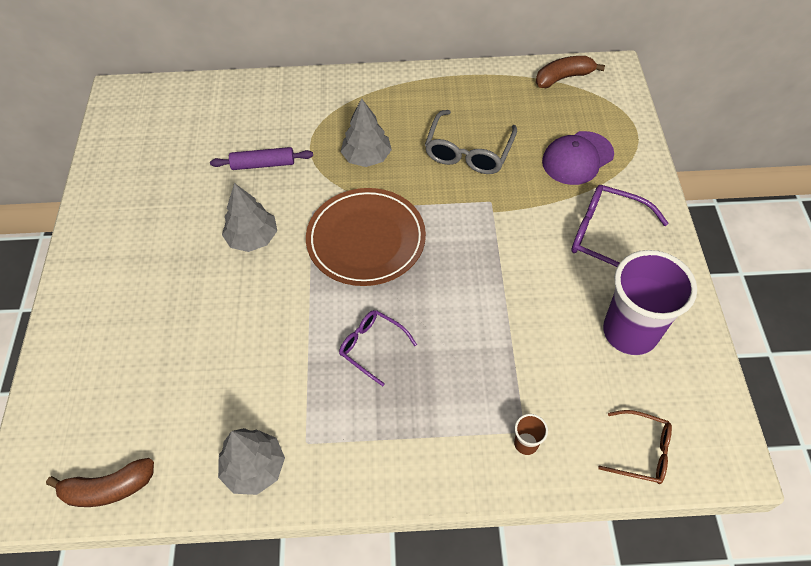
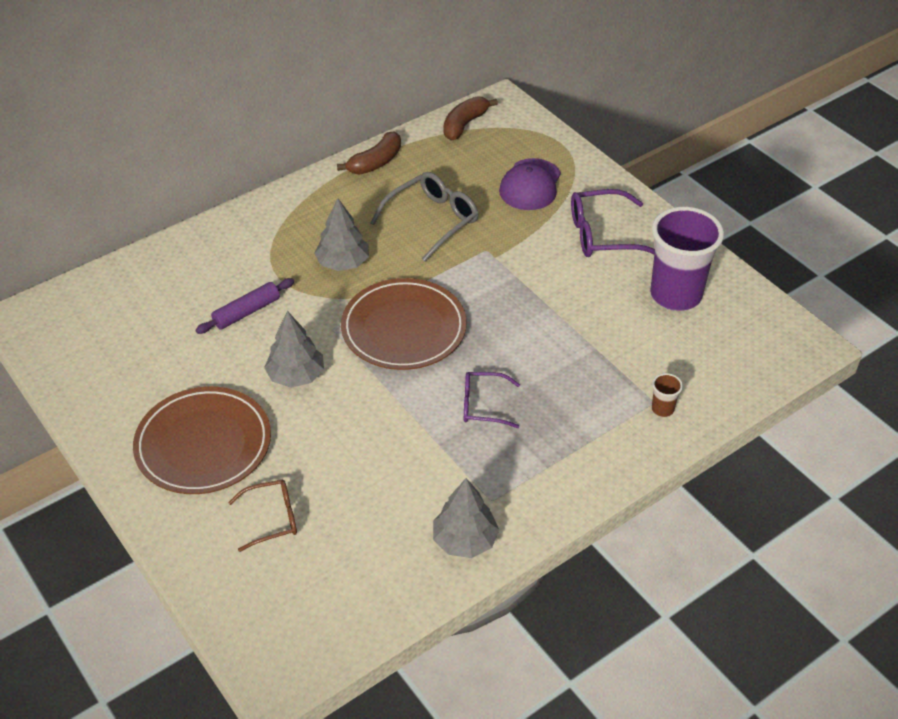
camera: 35 degrees left, 10 degrees down
brown banana [46,458,154,507] -> brown banana moved to [337,131,401,174]
grey glasses [425,110,517,174] -> grey glasses turned 120 degrees counterclockwise [371,172,478,261]
brown glasses [598,410,672,484] -> brown glasses moved to [228,480,297,552]
none -> brown plate [133,386,271,494]

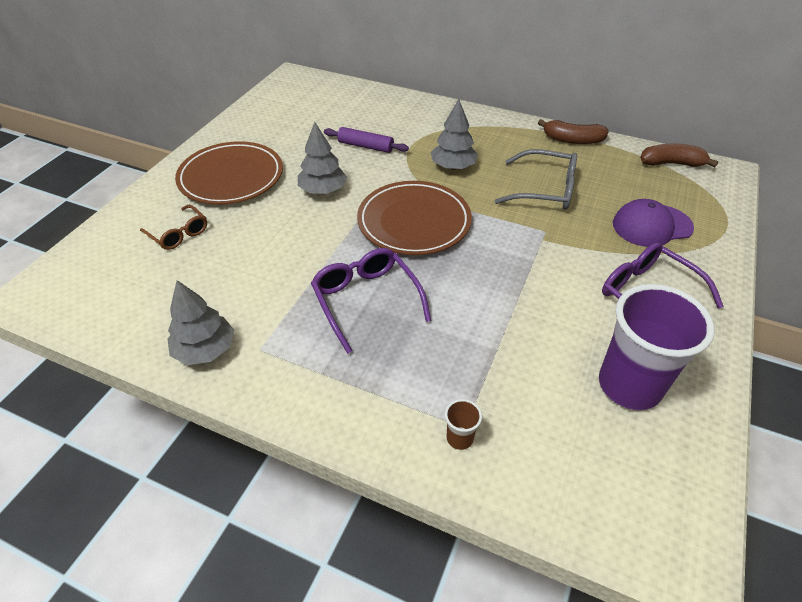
camera: 60 degrees right, 0 degrees up
purple glasses [464,372,520,428] -> purple glasses [311,248,431,354], size x1.57

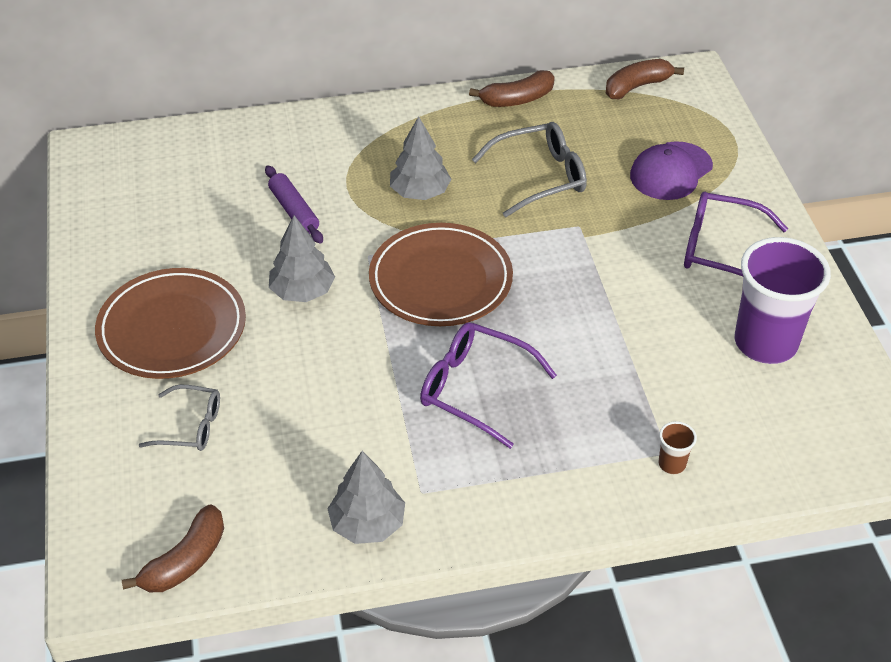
camera: 35 degrees left, 0 degrees up
brown glasses [140,205,207,250] -> grey glasses [139,385,220,451]
purple rolling pin [324,127,409,153] -> purple rolling pin turned 75 degrees clockwise [265,166,323,244]
none -> brown banana [122,504,224,592]

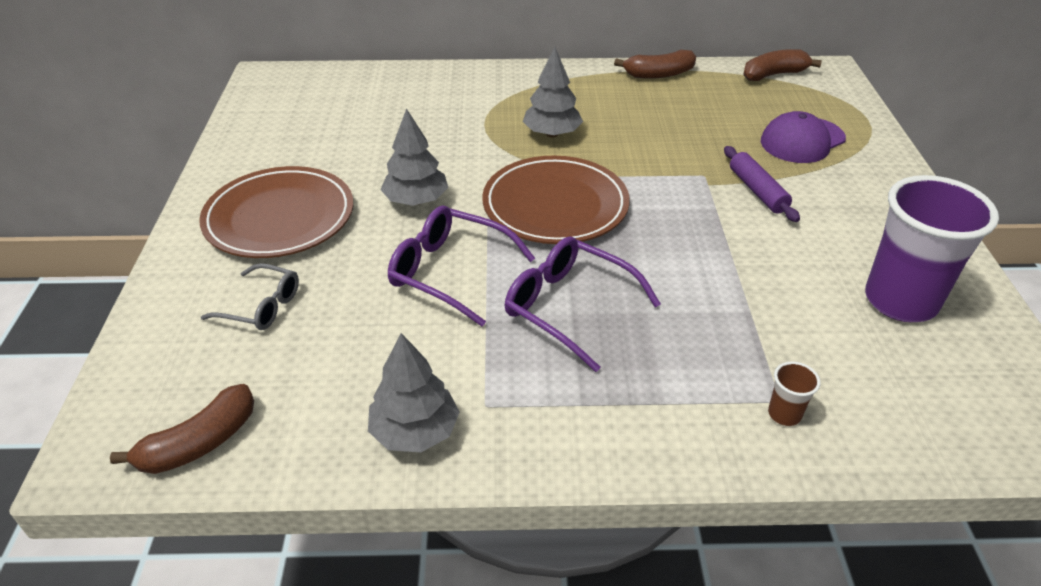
camera: 10 degrees right, 5 degrees down
purple rolling pin [265,166,323,244] -> purple rolling pin moved to [724,146,800,222]
grey glasses [472,122,587,217] -> none
purple glasses [684,192,788,276] -> purple glasses moved to [388,206,535,327]

